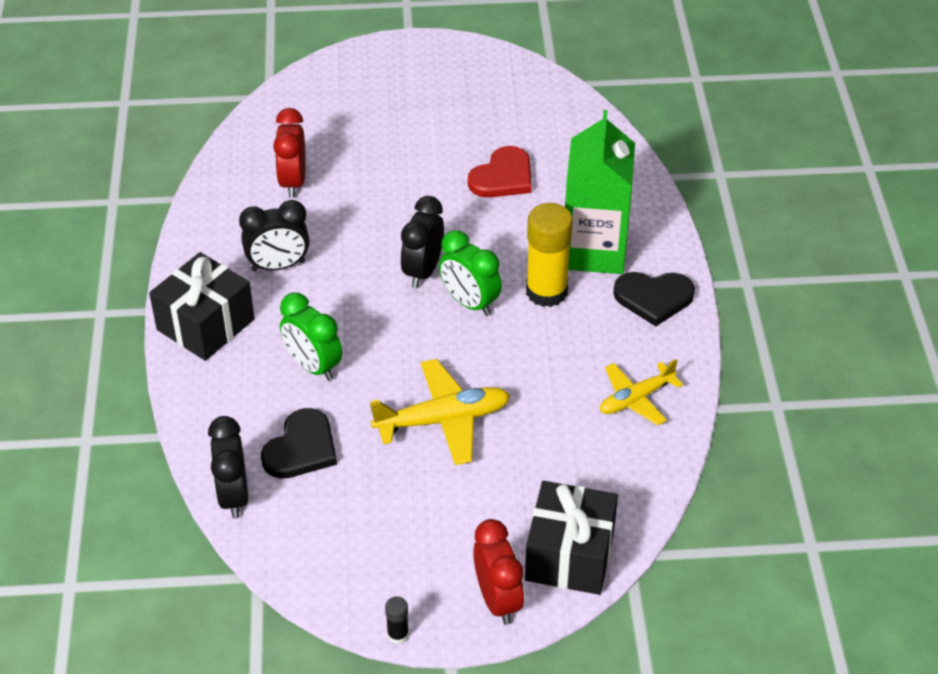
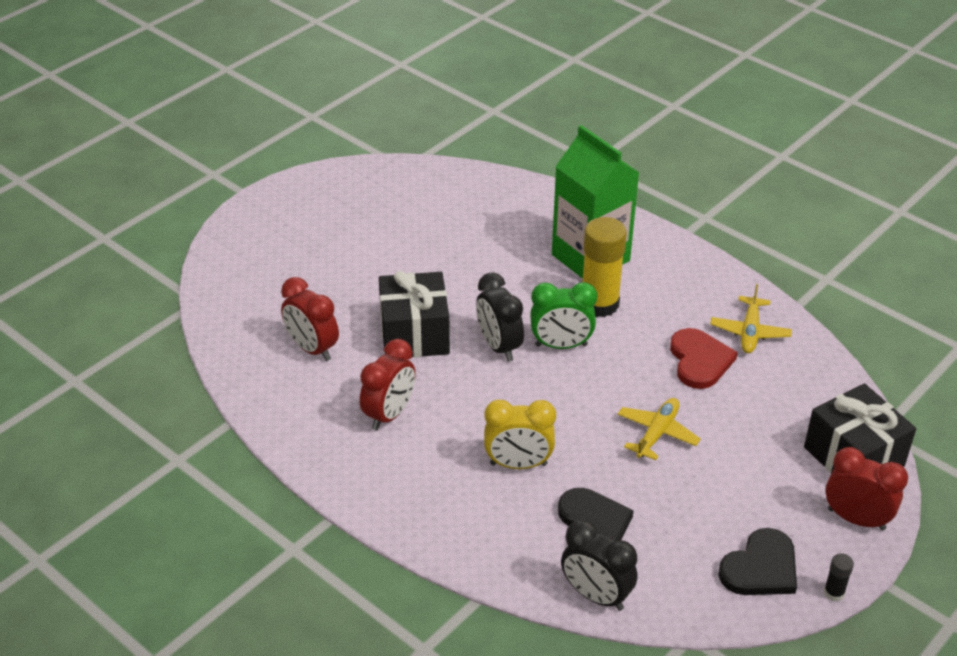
camera: 45 degrees left, 5 degrees down
black gift [149,252,255,361] -> black gift moved to [379,271,450,357]
black clock [239,200,310,271] -> red clock [360,339,416,430]
green clock [280,293,342,381] -> yellow clock [484,400,556,469]
yellow plane [370,359,510,465] -> yellow plane [618,398,701,460], size x0.66
red heart [468,146,532,198] -> red heart moved to [670,328,738,389]
black heart [613,272,695,326] -> black heart moved to [718,528,797,595]

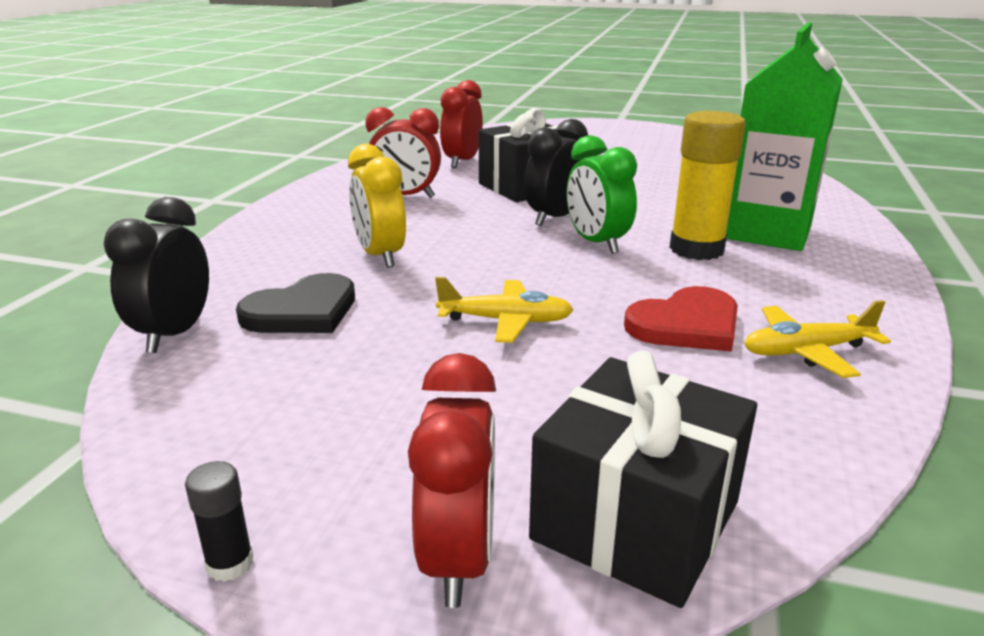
camera: 65 degrees right, 15 degrees down
black heart [718,528,797,595] -> none

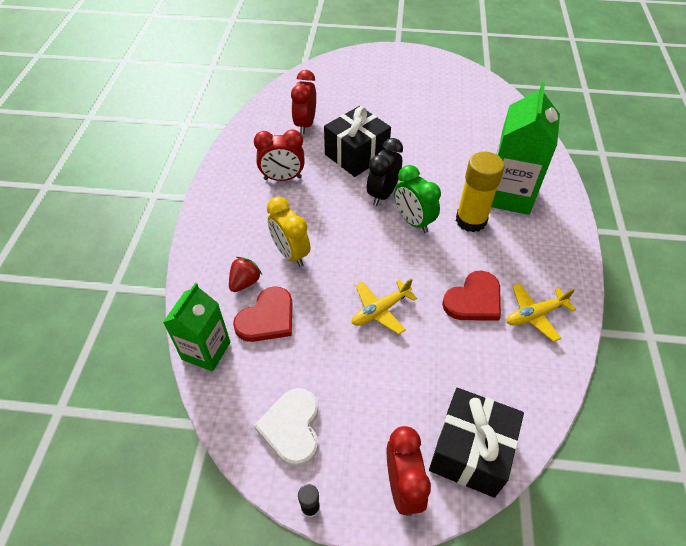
camera: 10 degrees left, 25 degrees up
black clock [104,197,209,353] -> green carton [163,283,230,371]
black heart [236,273,355,333] -> red heart [233,286,293,342]
yellow plane [435,277,573,343] -> yellow plane turned 150 degrees clockwise [352,278,417,335]
none -> red strawberry [229,257,262,292]
none -> white heart [254,388,318,467]

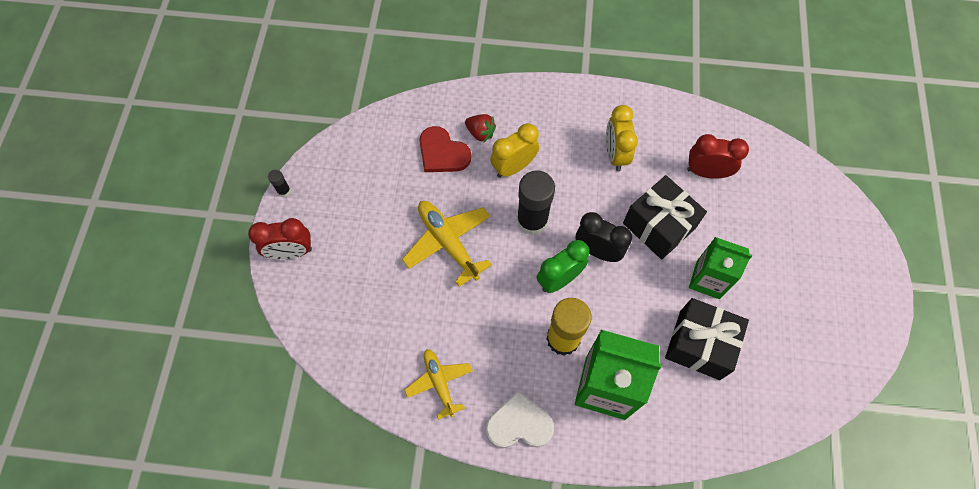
camera: 90 degrees right, 15 degrees up
green carton [163,283,230,371] -> green carton moved to [689,237,752,299]
red clock [254,129,304,181] -> yellow clock [606,105,638,171]
white heart [254,388,318,467] -> white heart moved to [486,390,554,448]
yellow plane [352,278,417,335] -> yellow plane [402,201,492,287], size x1.52
black gift [429,388,524,498] -> black gift moved to [665,298,749,380]
red heart [442,271,501,321] -> none
none -> black glue stick [517,170,555,236]

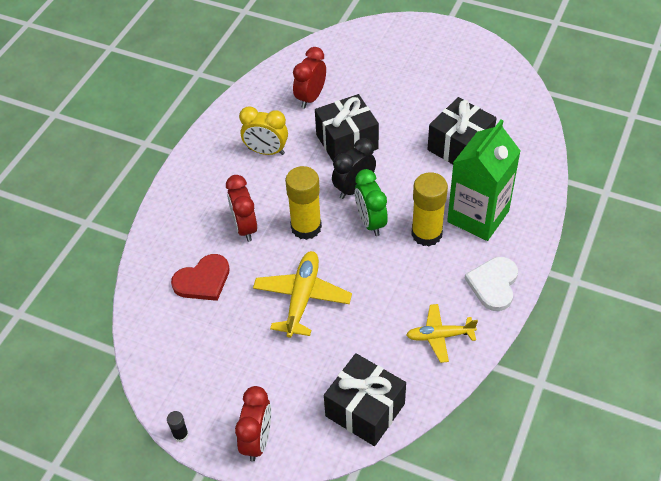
camera: 70 degrees left, 15 degrees down
yellow plane [402,201,492,287] -> yellow plane turned 120 degrees clockwise [253,251,352,338]
red strawberry [465,114,496,143] -> none
yellow clock [490,123,539,178] -> red clock [226,175,257,242]
black glue stick [517,170,555,236] -> yellow glue stick [285,166,322,240]
green carton [689,237,752,299] -> none
none -> black gift [324,353,406,446]

